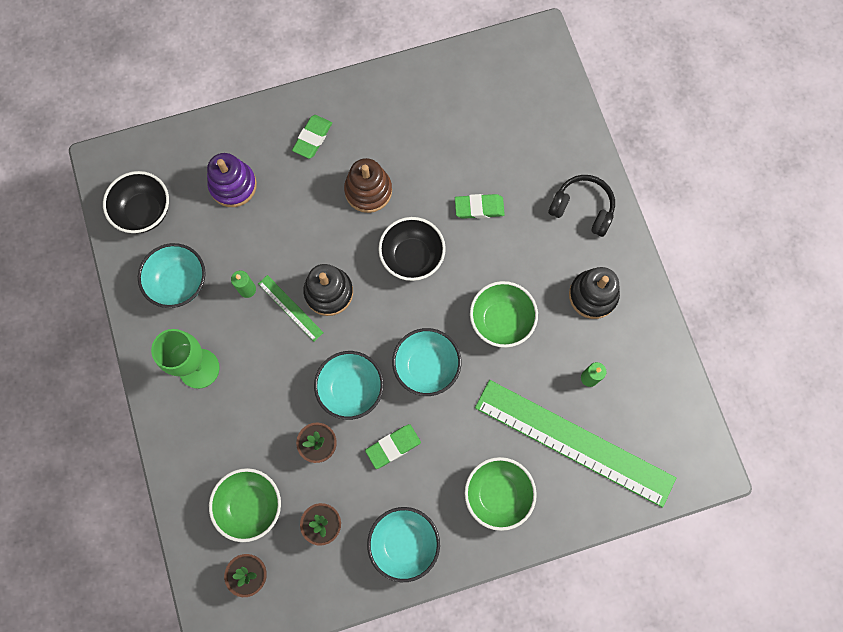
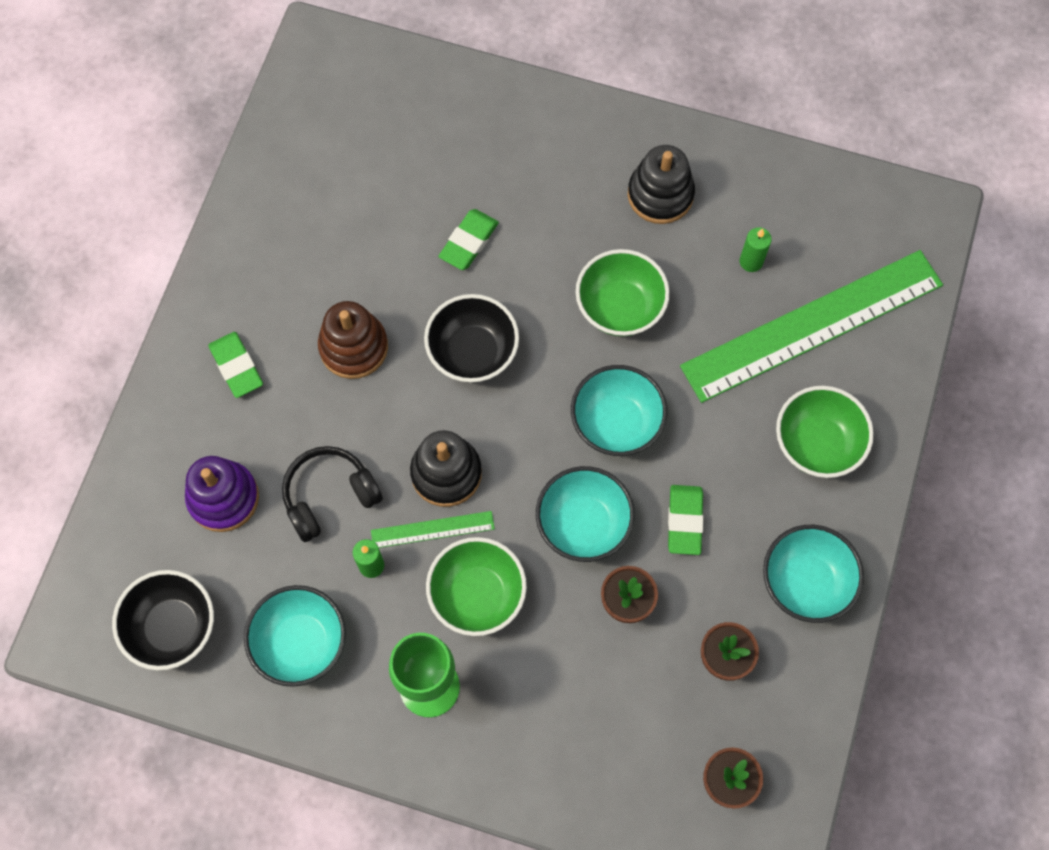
camera: 55 degrees left, 5 degrees down
green bowl [209,468,281,542] -> green bowl moved to [426,537,527,636]
black headphones [548,175,615,237] -> black headphones moved to [282,446,383,542]

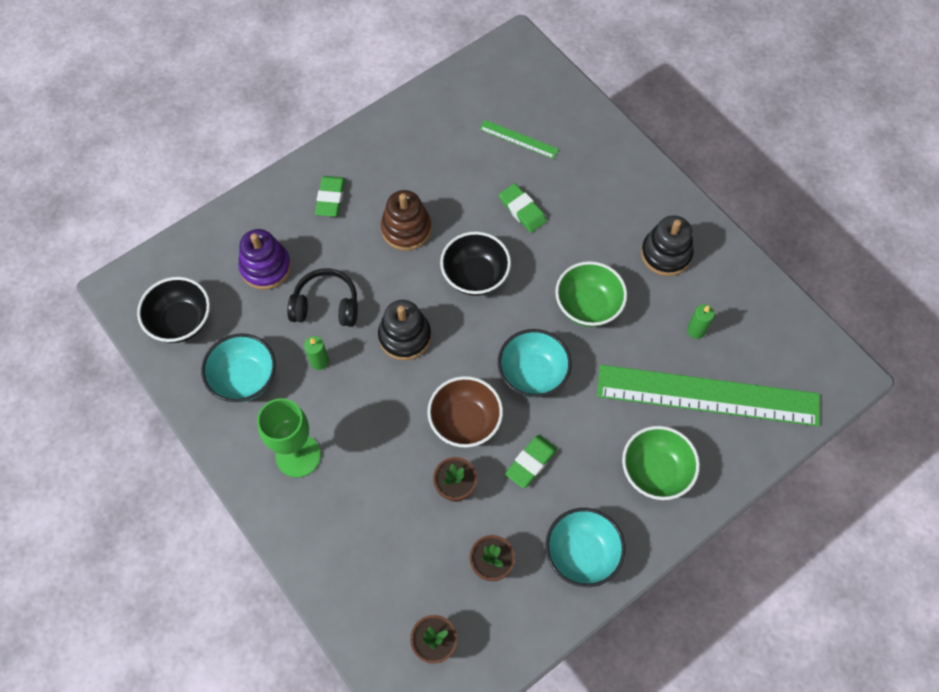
camera: 35 degrees right, 5 degrees down
green ruler [371,511,495,548] -> green ruler moved to [479,120,559,159]
green bowl [426,537,527,636] -> none
green eraser [438,209,499,270] -> green eraser turned 75 degrees clockwise [499,183,547,233]
turquoise bowl [536,466,635,562] -> brown bowl [427,376,503,448]

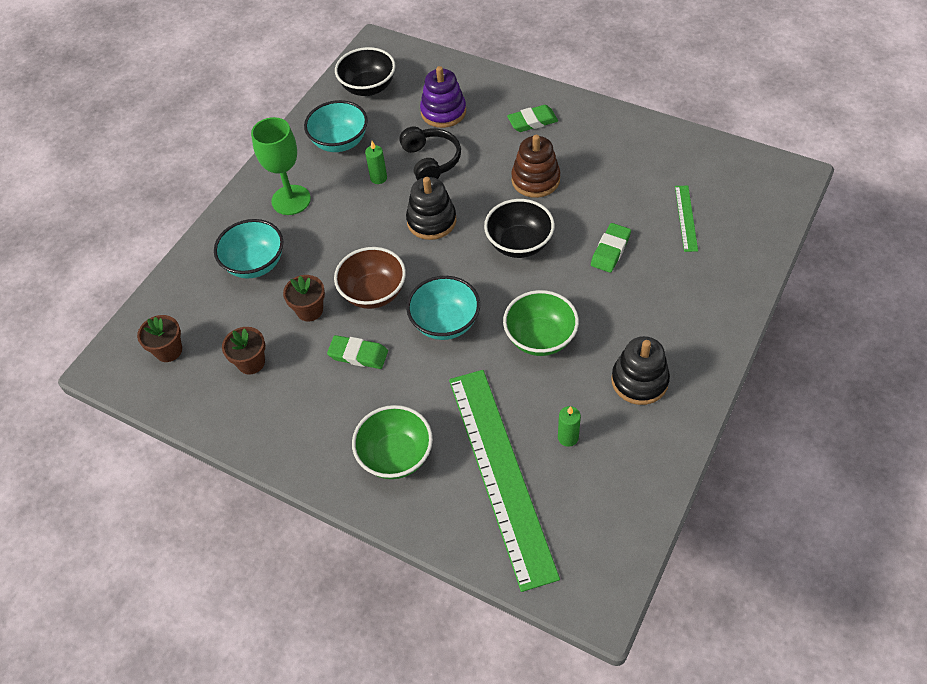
camera: 70 degrees right, 10 degrees down
turquoise bowl [545,508,625,587] -> turquoise bowl moved to [214,219,283,279]

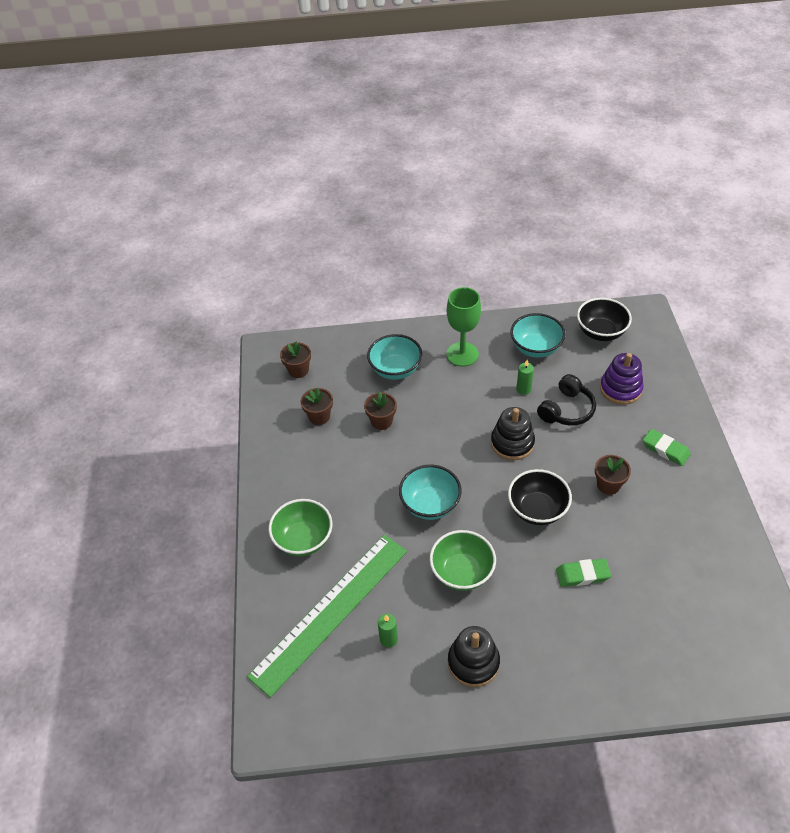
camera: 55 degrees right, 5 degrees down
green eraser [327,335,388,369] -> none
brown bowl [334,247,406,309] -> none
brown stacking toy [511,135,560,198] -> brown flower pot [595,455,631,495]
green ruler [675,186,698,252] -> none

